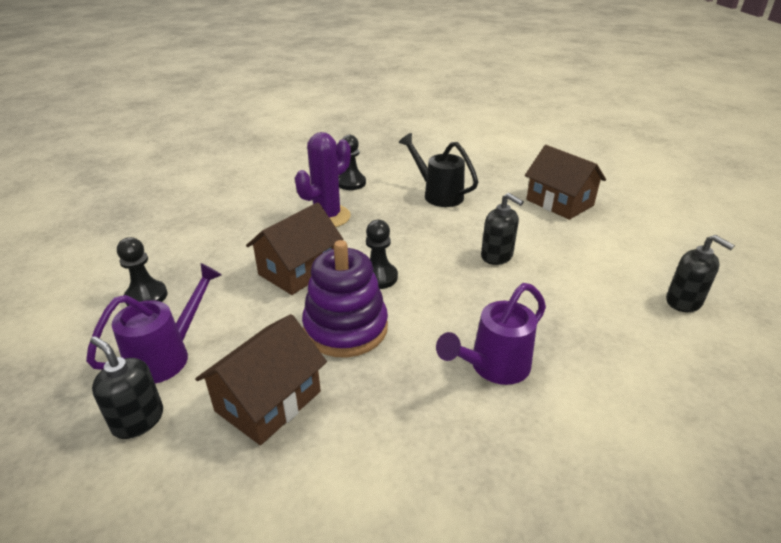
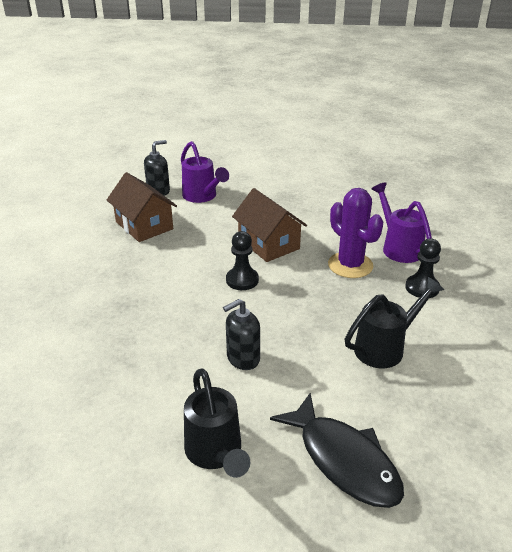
camera: 105 degrees right, 0 degrees up
black pawn [117,237,167,306] -> none
purple stacking toy [302,240,388,358] -> none
purple watering can [436,283,546,385] -> purple watering can moved to [372,183,432,263]
brown house [525,145,606,220] -> black fish [270,393,404,508]
black soap dispenser [666,235,735,312] -> none
none -> black watering can [184,368,250,478]

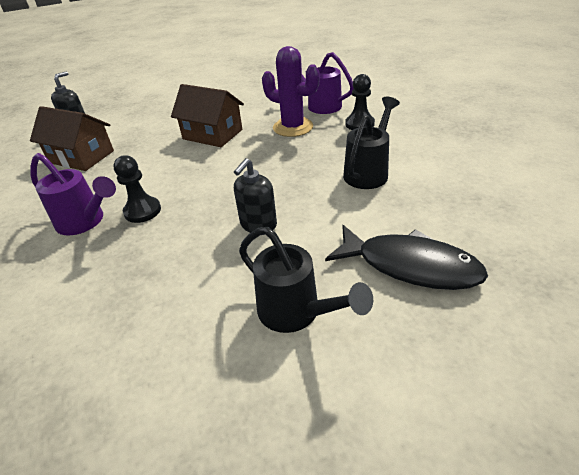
camera: 25 degrees left, 5 degrees up
purple watering can [181,141,229,203] -> purple watering can moved to [30,153,116,236]
black pawn [226,231,259,290] -> black pawn moved to [114,155,161,223]

